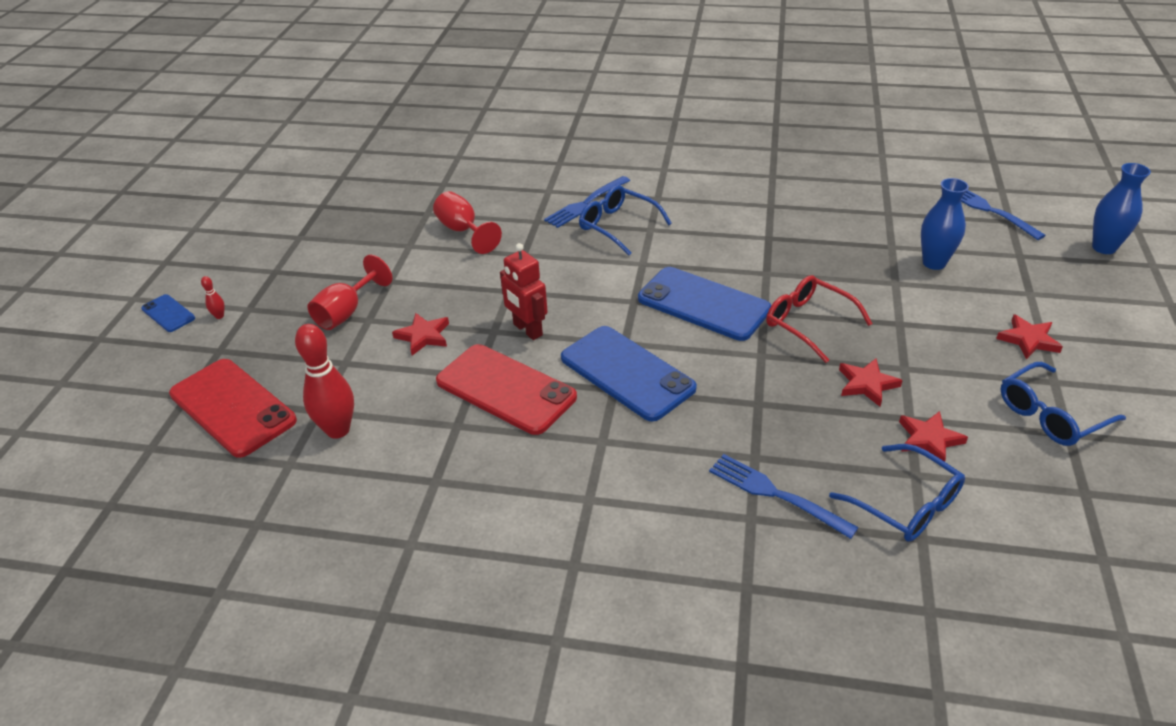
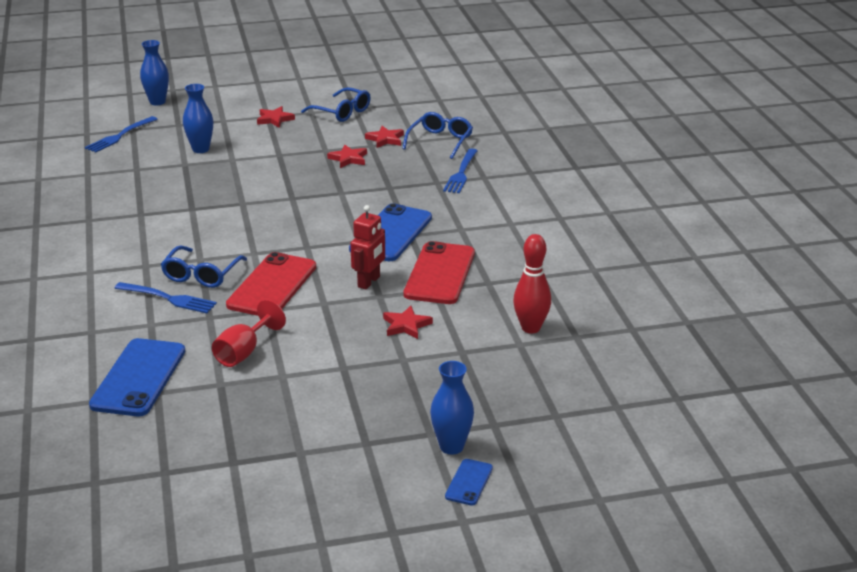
camera: 115 degrees left, 10 degrees down
red phone [169,359,297,458] -> red phone moved to [226,252,316,316]
red bowling pin [201,276,225,319] -> blue vase [430,361,474,455]
red goblet [307,254,392,330] -> none
blue phone [638,267,771,341] -> blue phone moved to [89,338,185,416]
red glasses [766,275,872,363] -> none

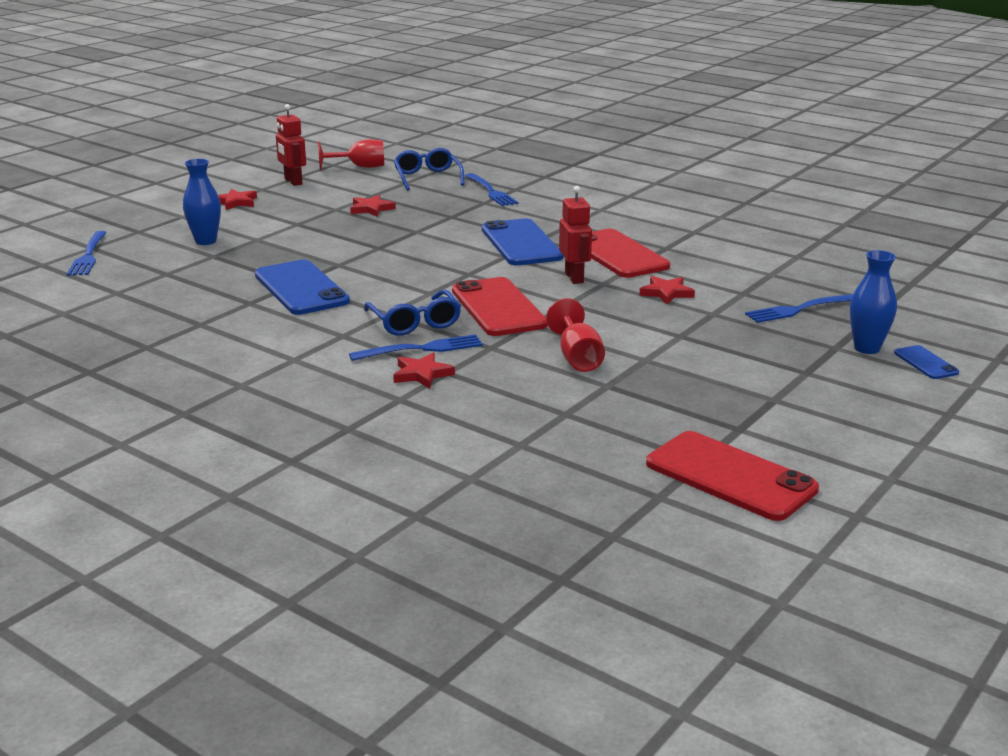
camera: 40 degrees left, 5 degrees down
blue phone [89,338,185,416] -> blue phone moved to [255,260,350,315]
blue vase [140,40,169,105] -> none
blue glasses [301,87,370,122] -> red robot [276,104,306,186]
red star [365,126,404,148] -> red star moved to [393,352,455,389]
red bowling pin [513,234,551,333] -> none
none -> red goblet [318,139,384,170]
none -> red phone [646,431,819,521]
none -> blue fork [745,294,853,323]

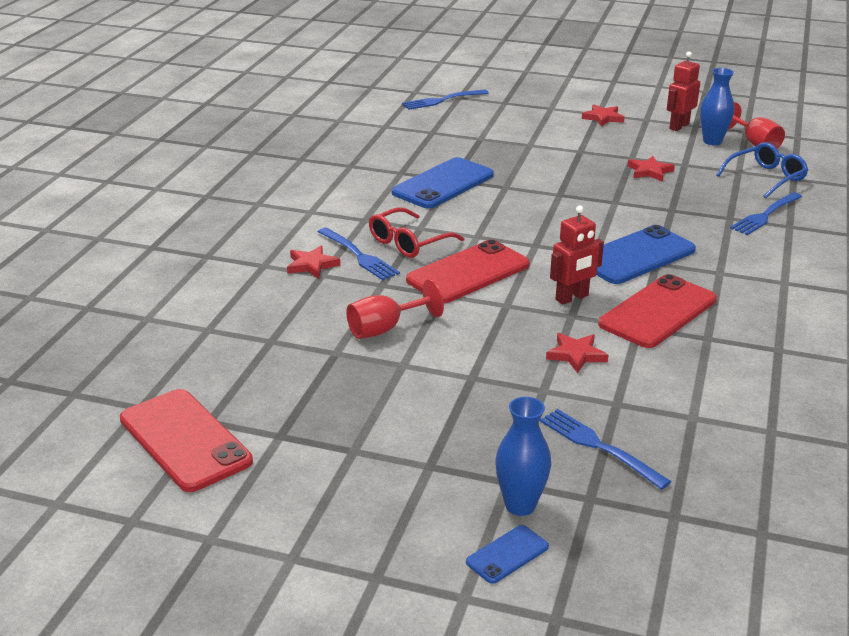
camera: 70 degrees right, 5 degrees up
blue vase [183,159,221,245] -> blue vase moved to [700,68,734,145]
blue glasses [364,290,461,336] -> red glasses [369,207,464,258]
red phone [646,431,819,521] -> red phone turned 60 degrees counterclockwise [120,389,253,492]

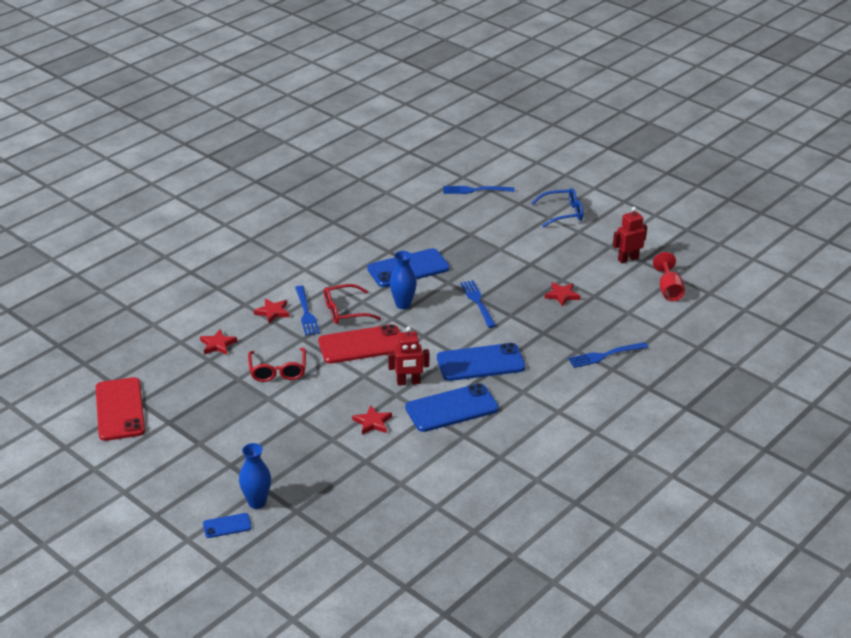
camera: 25 degrees right, 5 degrees up
red goblet [346,279,444,339] -> red glasses [248,348,306,382]
blue fork [540,409,671,490] -> blue fork moved to [460,280,496,328]
red star [582,104,624,127] -> red star moved to [200,329,237,355]
red phone [598,274,717,348] -> blue phone [405,383,499,432]
blue vase [700,68,734,145] -> blue vase moved to [390,251,417,309]
blue glasses [716,142,808,199] -> blue glasses moved to [532,188,583,227]

